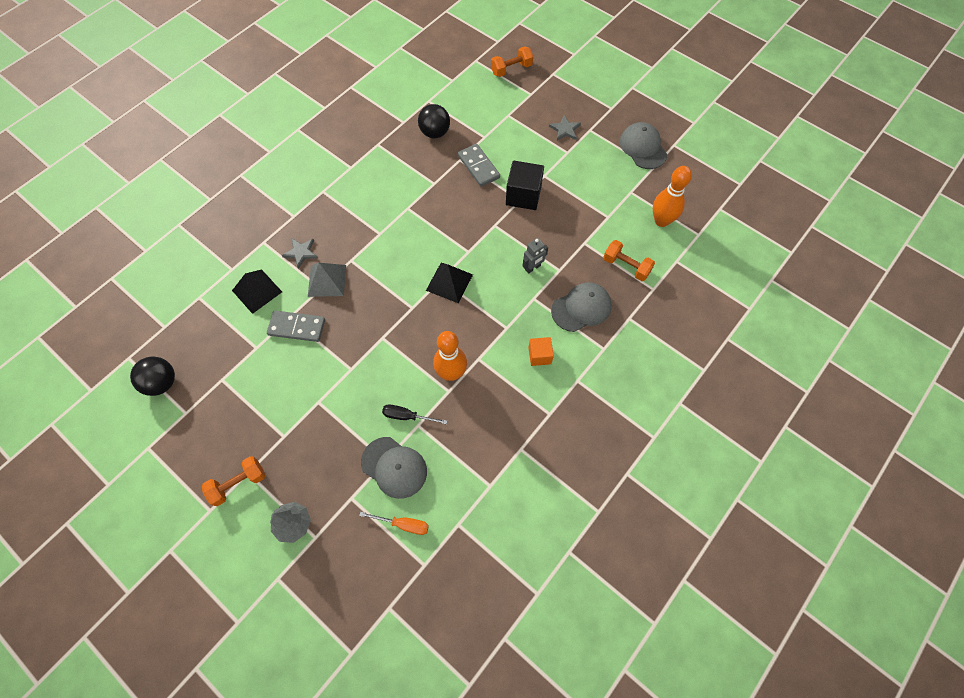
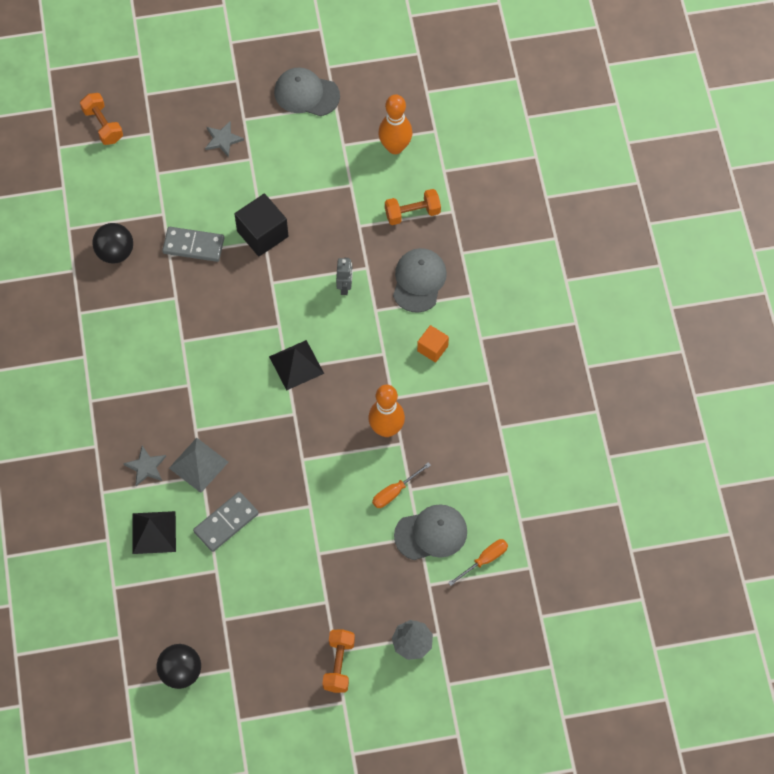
camera: 50 degrees left, 0 degrees up
black screwdriver [382,404,447,424] -> orange screwdriver [372,462,431,508]
orange dumbbell [491,46,533,77] -> orange dumbbell turned 45 degrees counterclockwise [80,93,123,145]

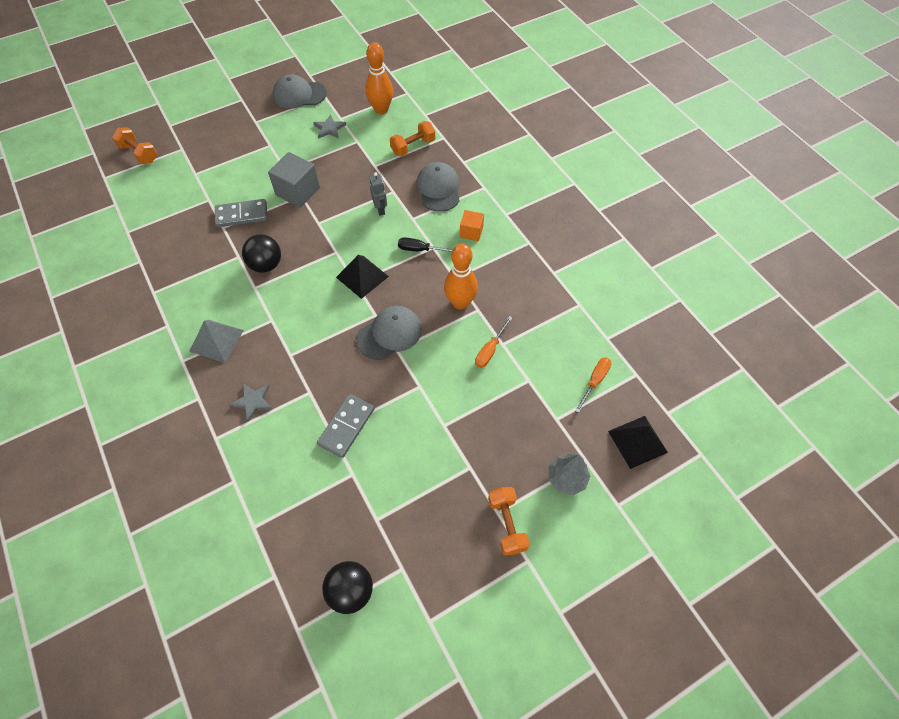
camera: 20 degrees left, 5 degrees down
black ball [92,223,133,264] -> black ball moved to [242,234,281,273]
black pyramid [132,511,176,554] -> black pyramid moved to [608,416,668,469]
grey pyramid [169,438,228,493] -> grey pyramid moved to [189,320,244,363]
grey star [205,121,244,157] -> grey star moved to [313,114,346,139]
black cube [235,194,288,256] -> grey cube [268,152,320,208]
grey cap [394,504,467,560] -> grey cap moved to [356,306,422,360]
none -> black screwdriver [398,237,453,252]

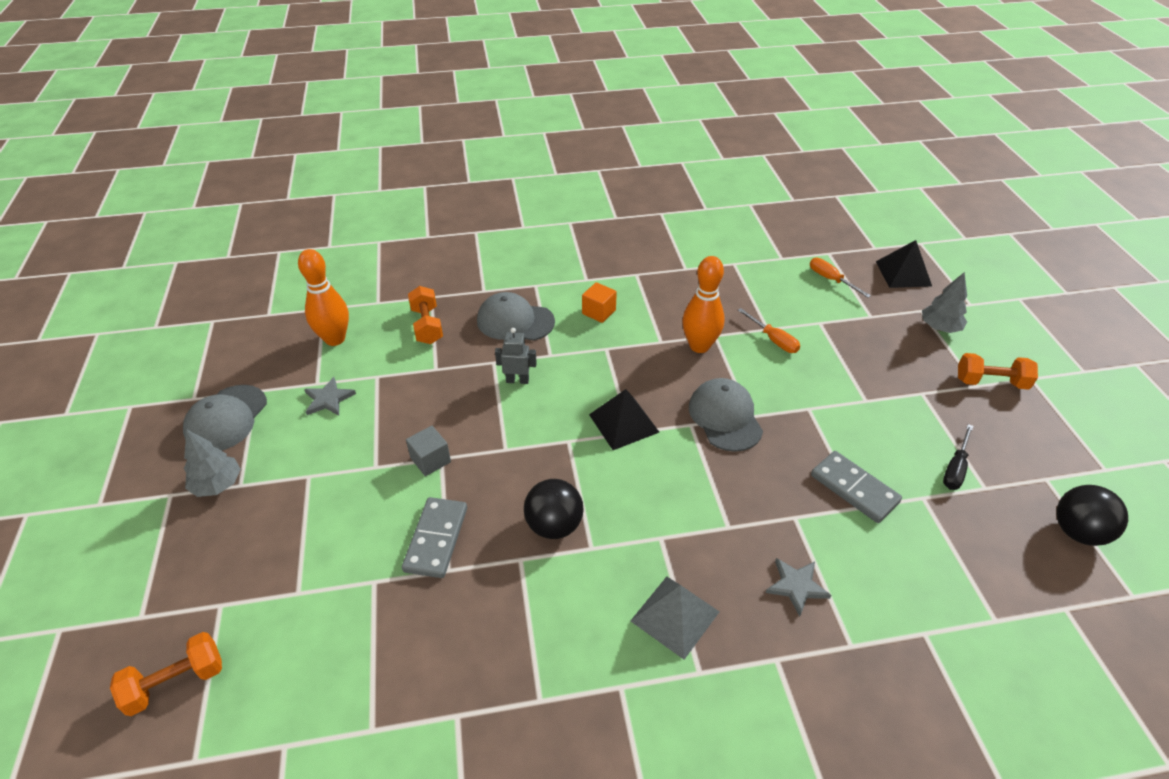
camera: 70 degrees left, 15 degrees down
grey cube [268,152,320,208] -> grey cube [406,426,451,476], size x0.59
black screwdriver [398,237,453,252] -> black screwdriver moved to [943,424,973,490]
none -> grey tree [184,430,241,497]

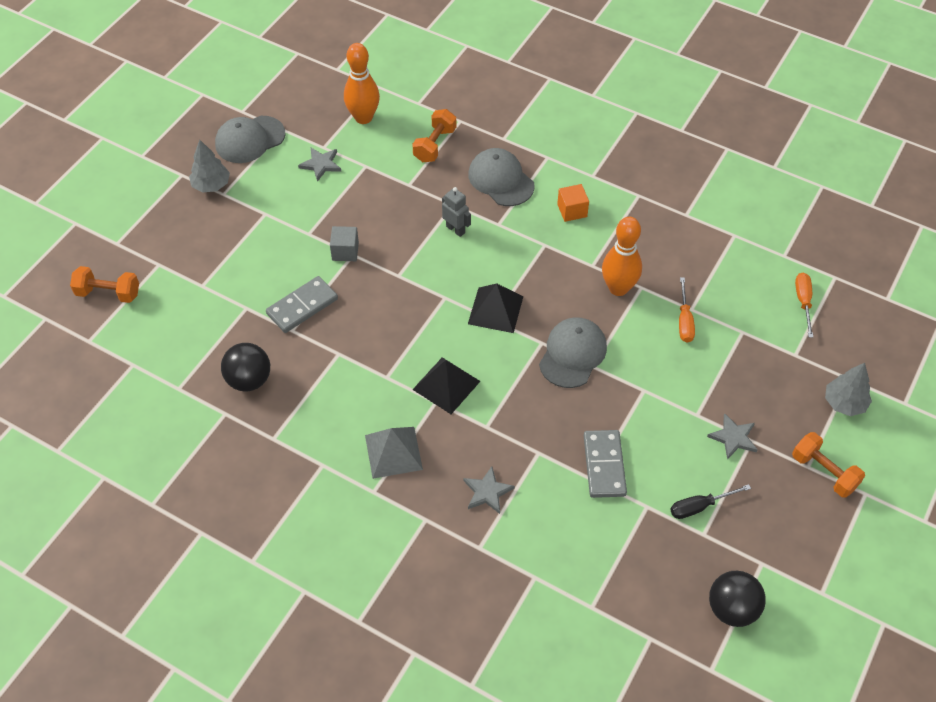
camera: 40 degrees right, 10 degrees up
black ball [524,479,583,539] -> black ball moved to [221,343,270,391]
black pyramid [876,240,932,288] -> black pyramid moved to [412,357,480,414]
none -> grey star [707,413,758,460]

